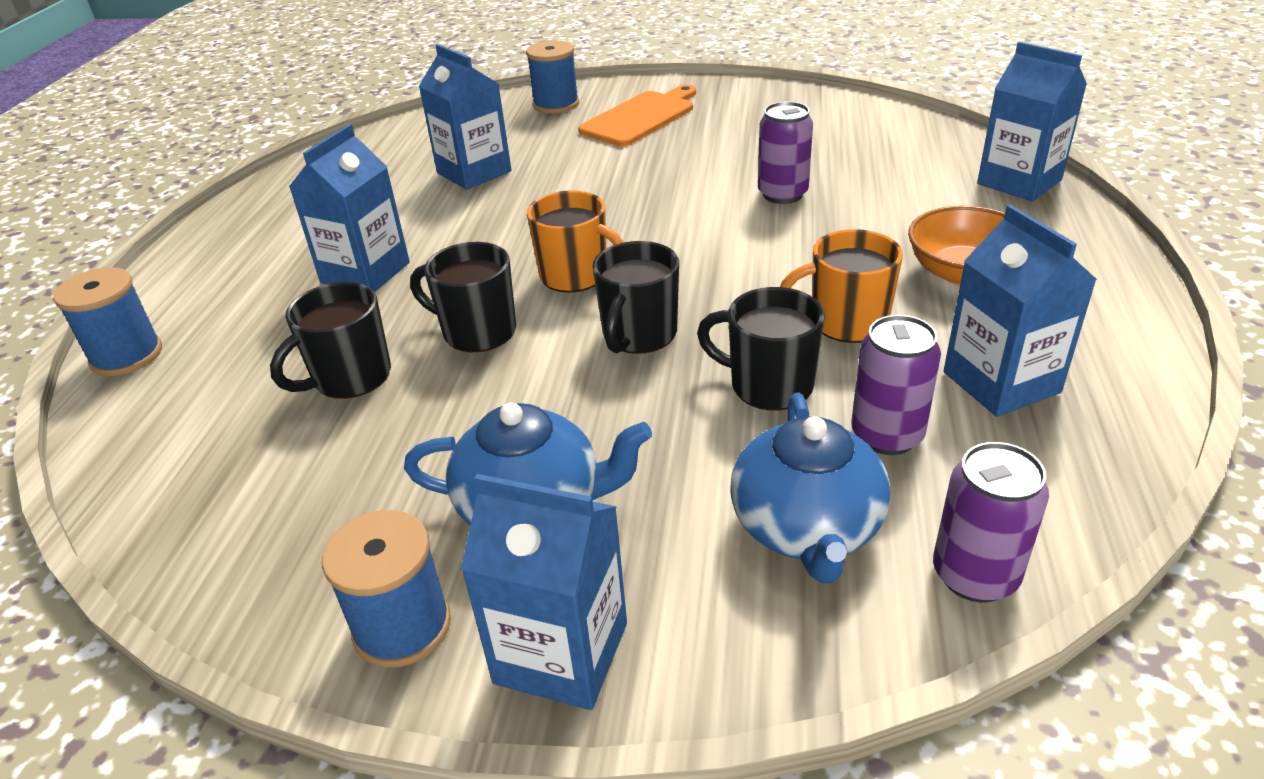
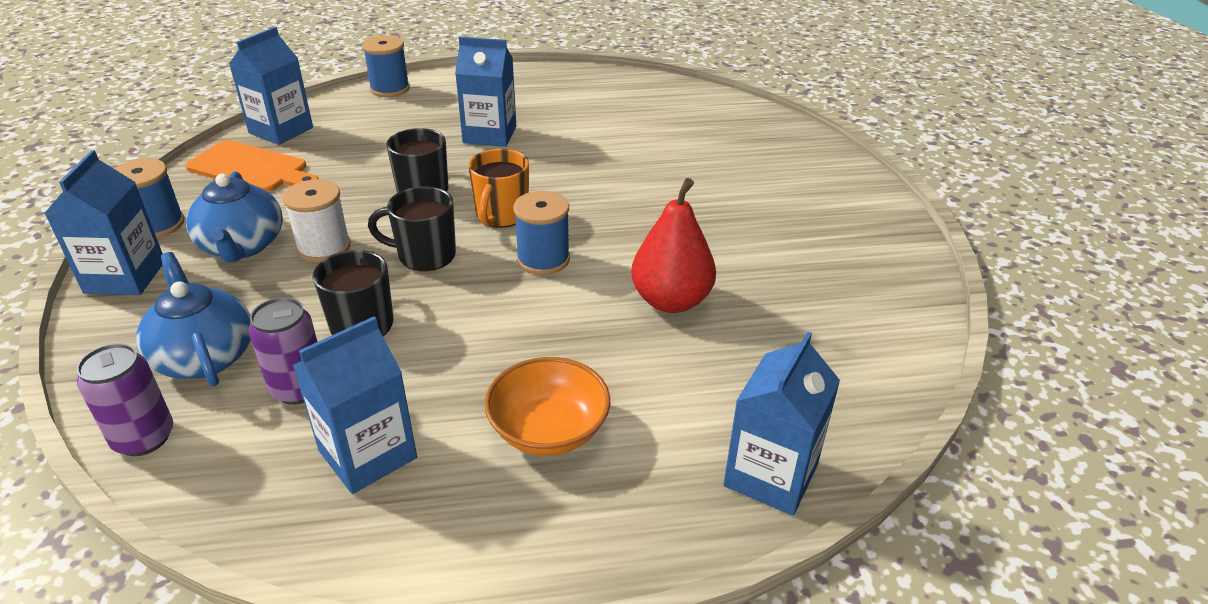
camera: 70 degrees right, 0 degrees up
black mug [270,282,391,399] -> none
blue carton [419,44,512,190] -> blue carton moved to [229,27,313,145]
blue spool [526,40,579,114] -> blue spool moved to [513,191,570,275]
orange cutting board [578,85,696,146] -> orange cutting board moved to [185,140,319,192]
blue teapot [730,393,891,583] -> blue teapot turned 75 degrees clockwise [136,252,251,386]
purple can [758,101,813,204] -> red pear [631,178,716,313]
orange mug [780,229,903,343] -> none
none -> white spool [283,179,351,263]

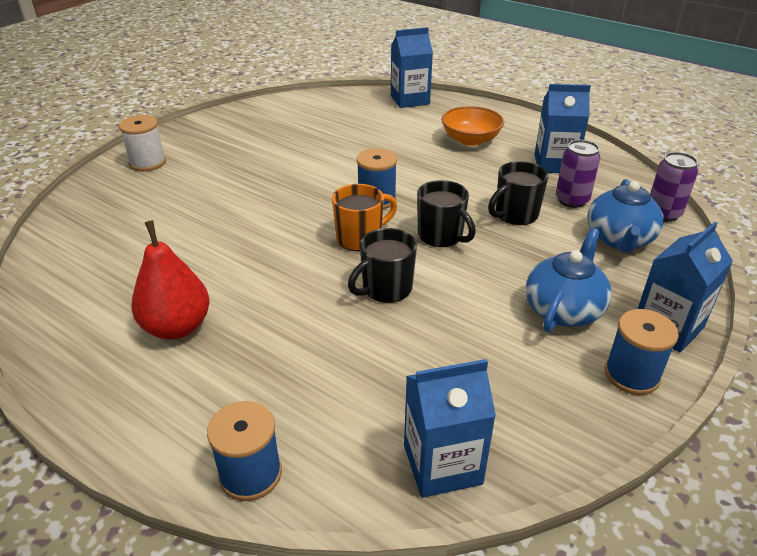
camera: 135 degrees left, 0 degrees up
orange cutting board [185,140,319,192] -> none
white spool [283,179,351,263] -> white spool moved to [119,115,166,171]
blue carton [455,37,516,147] -> none
red pear [631,178,716,313] -> red pear moved to [131,220,210,340]

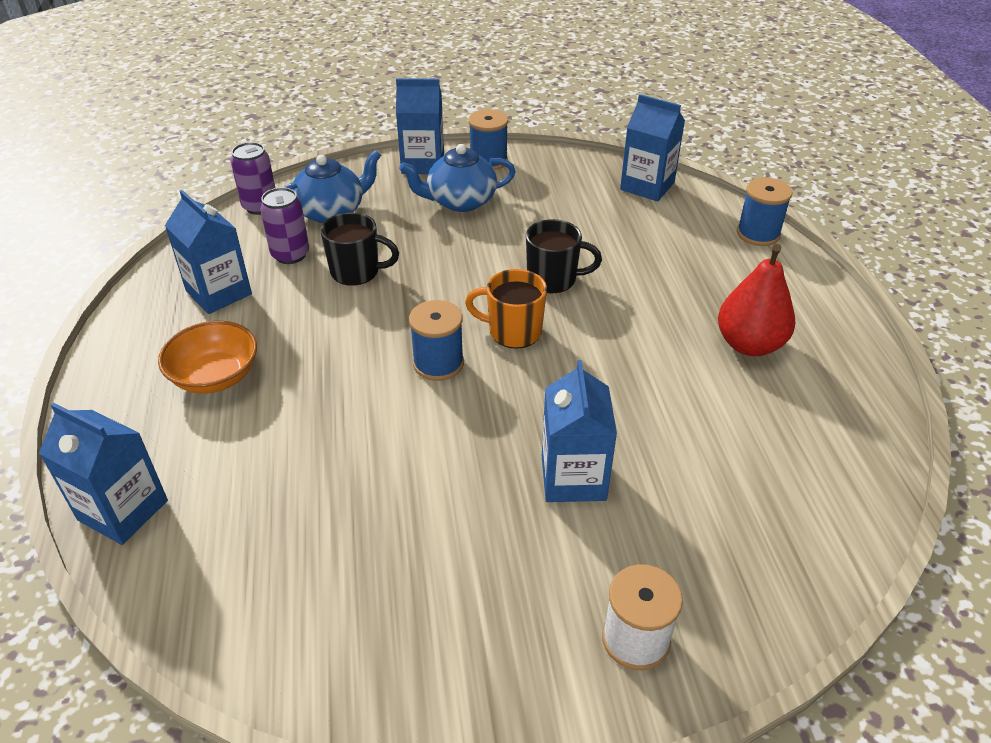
camera: 135 degrees left, 5 degrees up
black mug [417,180,476,247] -> none
none -> blue carton [542,360,617,502]

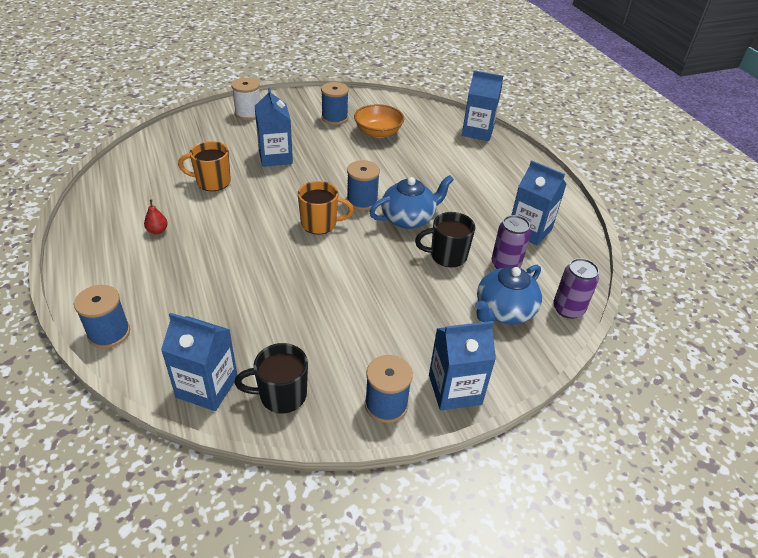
camera: 165 degrees right, 0 degrees up
orange bowl [158,321,257,394] -> orange bowl moved to [354,104,404,138]
blue teapot [399,144,516,212] -> blue teapot moved to [370,175,454,229]
black mug [526,219,602,293] -> black mug moved to [234,343,308,414]
red pear [718,244,795,356] -> red pear [144,199,168,234], size x0.44
none -> orange mug [178,141,231,191]
none -> blue spool [321,82,349,125]

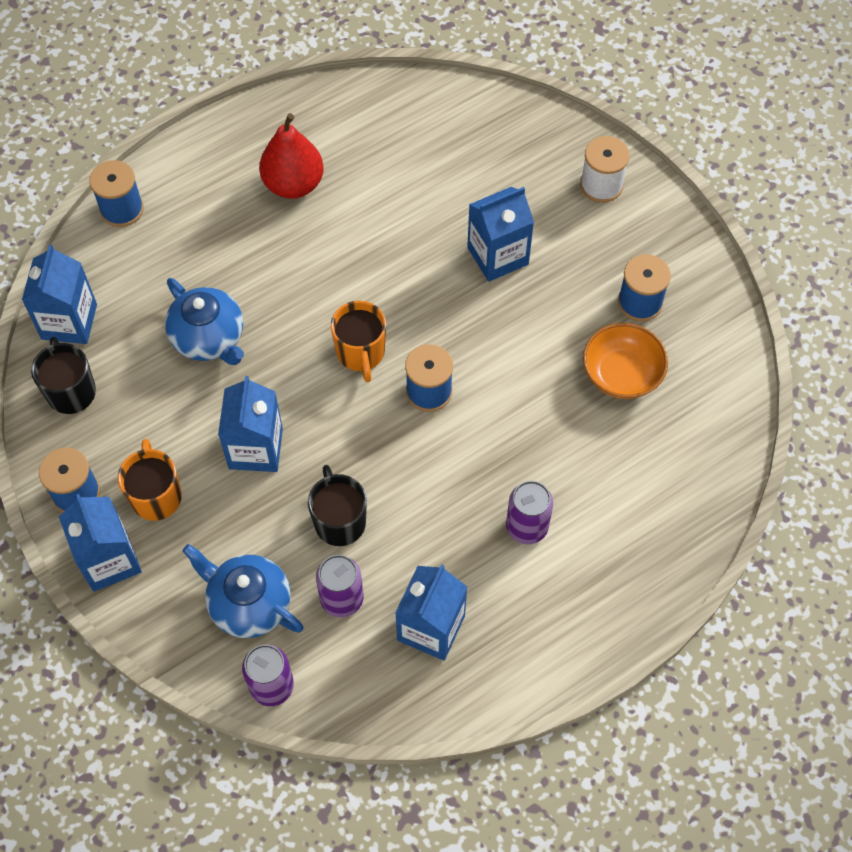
camera: 80 degrees right, 20 degrees up
red pear [144,199,168,234] -> red pear [259,113,324,199], size x2.26
orange mug [178,141,231,191] -> orange mug moved to [118,439,182,521]
blue teapot [370,175,454,229] -> blue teapot moved to [165,278,244,365]
blue carton [462,70,503,141] -> blue carton moved to [218,376,283,472]
none -> purple can [506,481,553,544]

